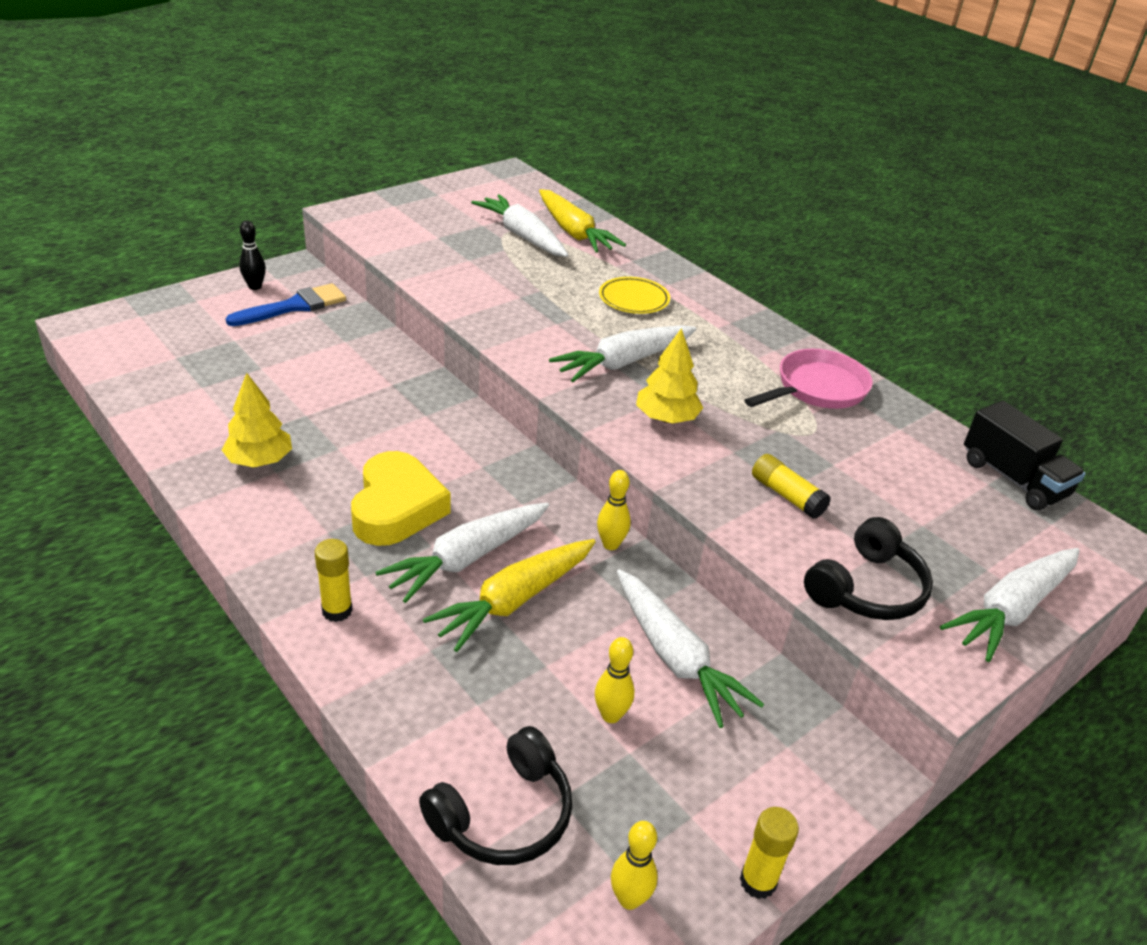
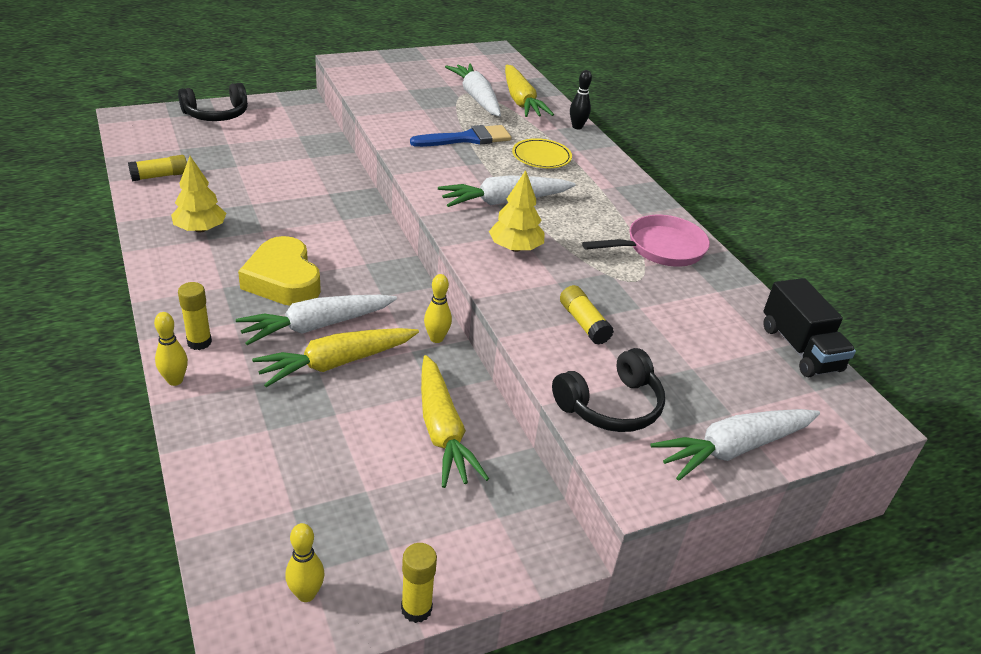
camera: 15 degrees right, 0 degrees up
blue brush [226,283,346,326] -> blue brush moved to [410,125,511,147]
black bowling pin [239,221,266,290] -> black bowling pin moved to [570,70,592,130]
yellow heart [351,451,451,546] -> yellow heart turned 135 degrees clockwise [238,236,321,306]
black headphones [419,726,572,865] -> black headphones moved to [178,83,248,121]
yellow bowling pin [595,637,634,723] -> yellow bowling pin moved to [154,312,188,386]
white carrot [617,569,764,728] -> yellow carrot [421,355,489,488]
none -> yellow glue stick [128,155,187,181]

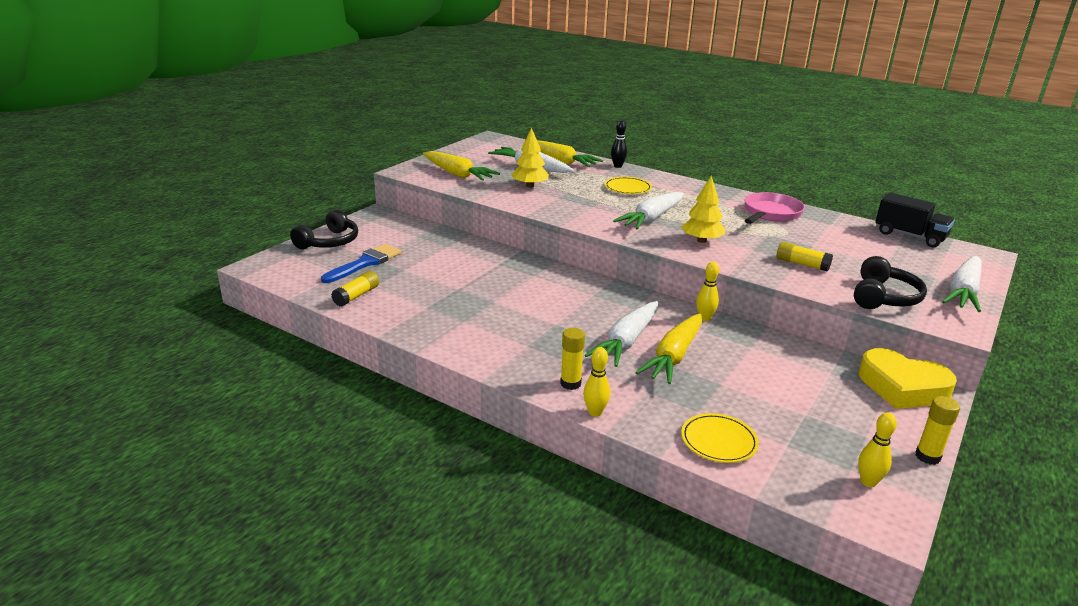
camera: 30 degrees left, 10 degrees down
yellow tree [171,156,226,233] -> yellow tree moved to [511,128,549,188]
yellow heart [238,236,321,306] -> yellow heart moved to [859,348,957,409]
blue brush [410,125,511,147] -> blue brush moved to [321,244,401,283]
yellow carrot [421,355,489,488] -> yellow carrot moved to [423,151,500,181]
none -> yellow plate [681,413,759,463]

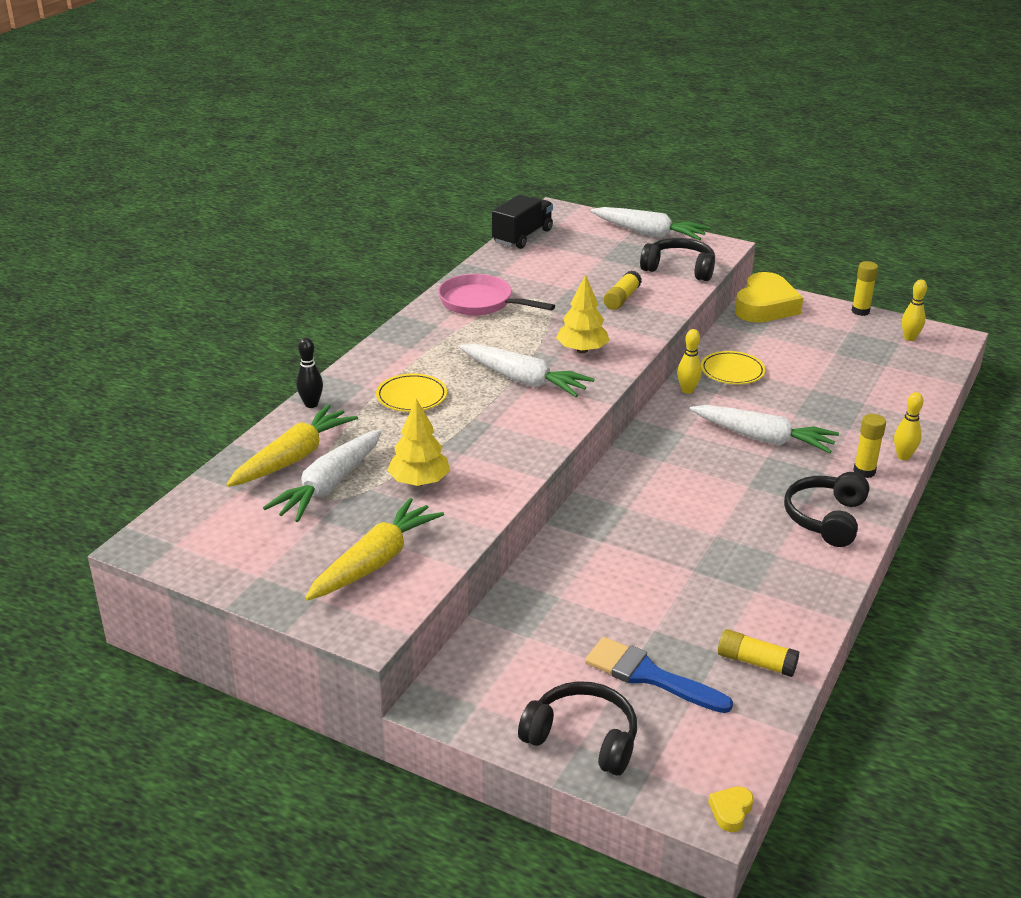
camera: 95 degrees left, 5 degrees up
yellow carrot [635,313,702,384] -> none
yellow plate [681,413,759,463] -> yellow plate moved to [701,351,765,384]
none -> yellow heart [708,786,754,832]
none -> black headphones [784,472,869,547]

